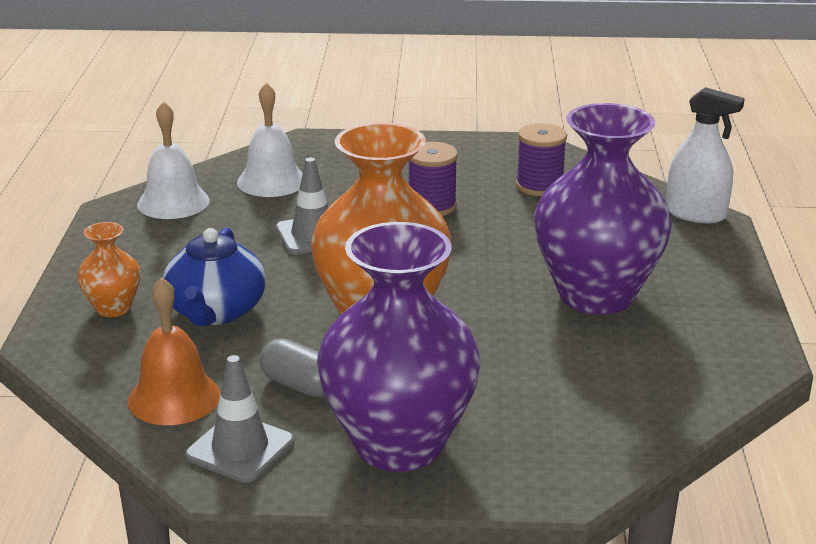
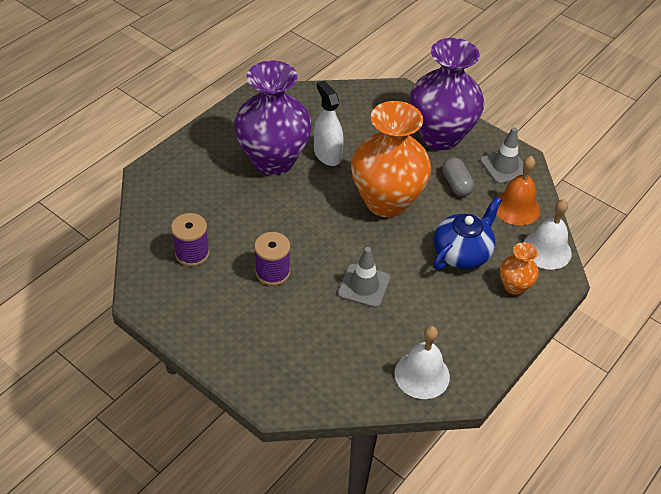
camera: 145 degrees left, 20 degrees up
white bell [237,82,303,197] -> white bell moved to [523,199,572,270]
white spray bottle [666,87,745,223] -> white spray bottle moved to [314,81,344,166]

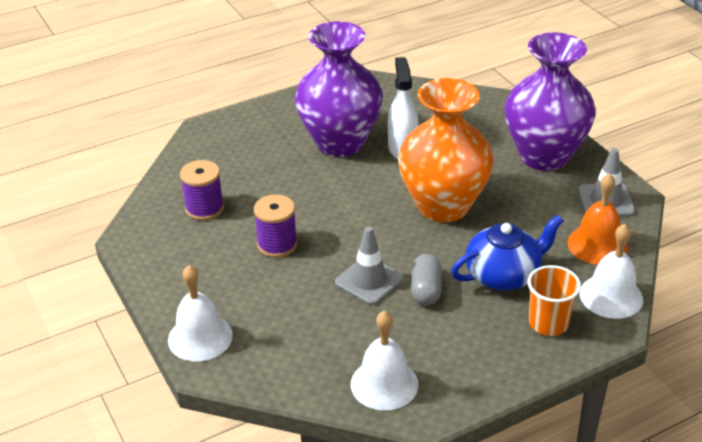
camera: 25 degrees right, 10 degrees down
grey capsule [442,157,474,196] -> grey capsule moved to [411,254,442,305]
orange vase [500,243,539,295] -> orange cup [528,265,581,336]
none -> white bell [168,265,233,362]

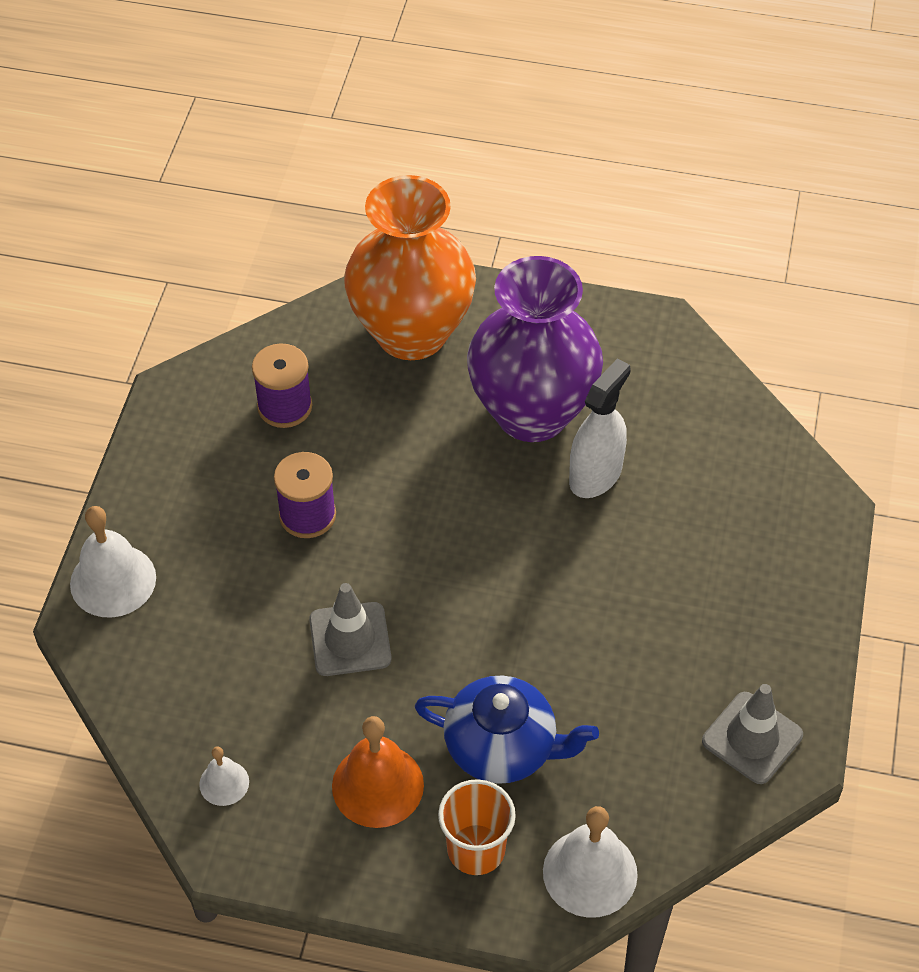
camera: 40 degrees right, 15 degrees up
white bell [351,311,418,410] -> white bell [199,747,249,806], size x0.54
orange vase [398,78,494,222] -> orange vase moved to [344,175,476,360]
grey capsule [411,254,442,305] -> none
purple vase [505,32,596,171] -> none
orange bell [567,173,628,265] -> orange bell moved to [332,716,424,828]

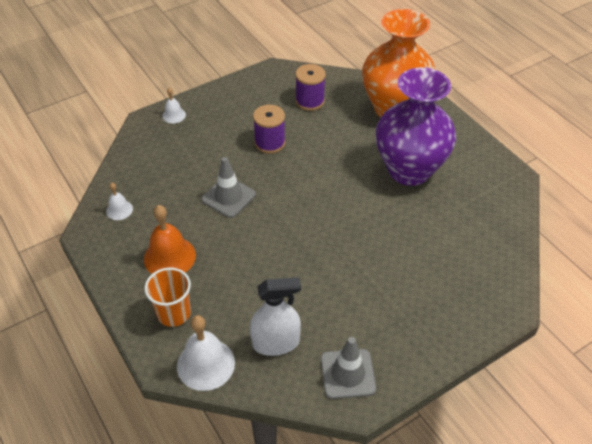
camera: 45 degrees right, 5 degrees down
white bell [70,506,156,617] -> white bell [162,87,186,124], size x0.54
blue teapot [415,675,599,784] -> none
white spray bottle [569,358,631,498] -> white spray bottle moved to [250,277,301,356]

